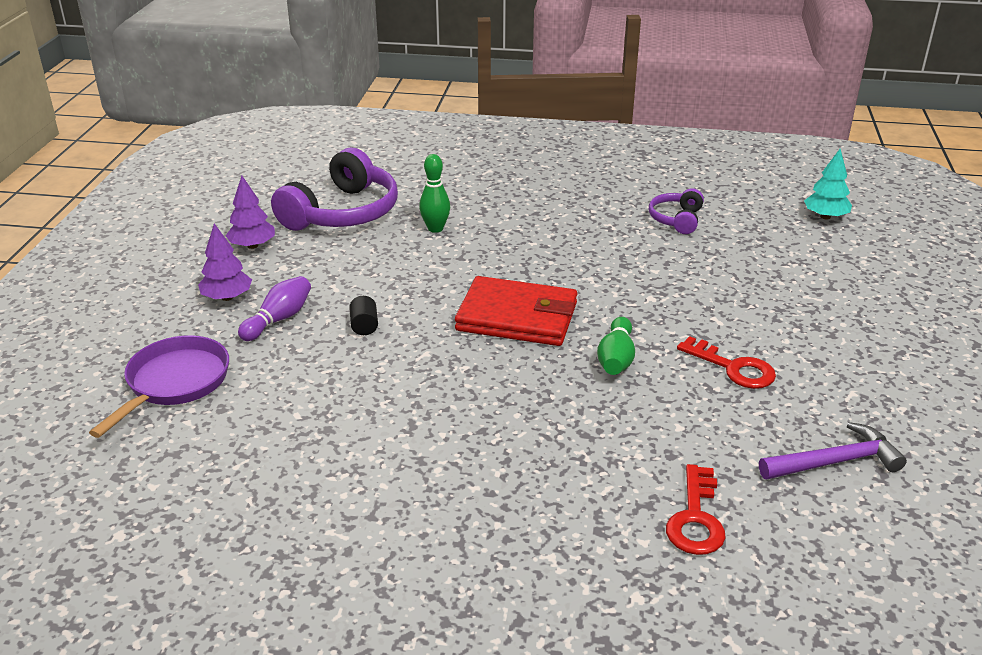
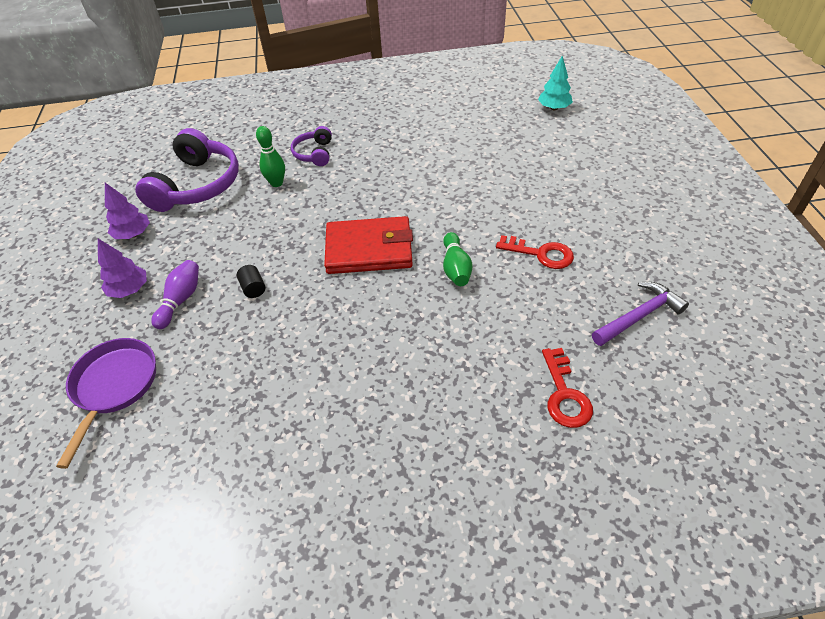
camera: 15 degrees left, 15 degrees up
purple headphones [649,188,704,234] -> purple headphones moved to [291,126,332,166]

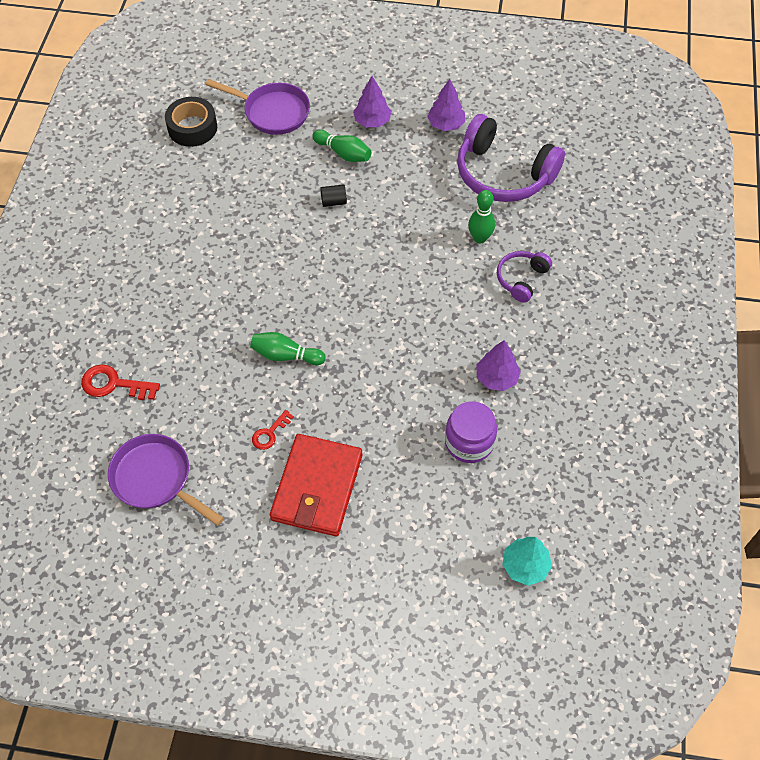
camera: 105 degrees right, 10 degrees up
purple bowling pin [151,260,199,329] -> green bowling pin [312,130,372,162]
purple headphones [291,126,332,166] -> purple headphones turned 75 degrees counterclockwise [497,251,552,303]
red wallet [324,216,413,274] -> red wallet moved to [270,434,362,536]
red key [496,235,574,269] -> red key [252,410,294,450], size x0.62
purple hammer [592,282,689,346] -> purple pan [108,434,224,526]
none -> black tape [165,97,217,147]
none -> purple jar [445,401,497,463]
none -> purple tree [476,340,521,391]

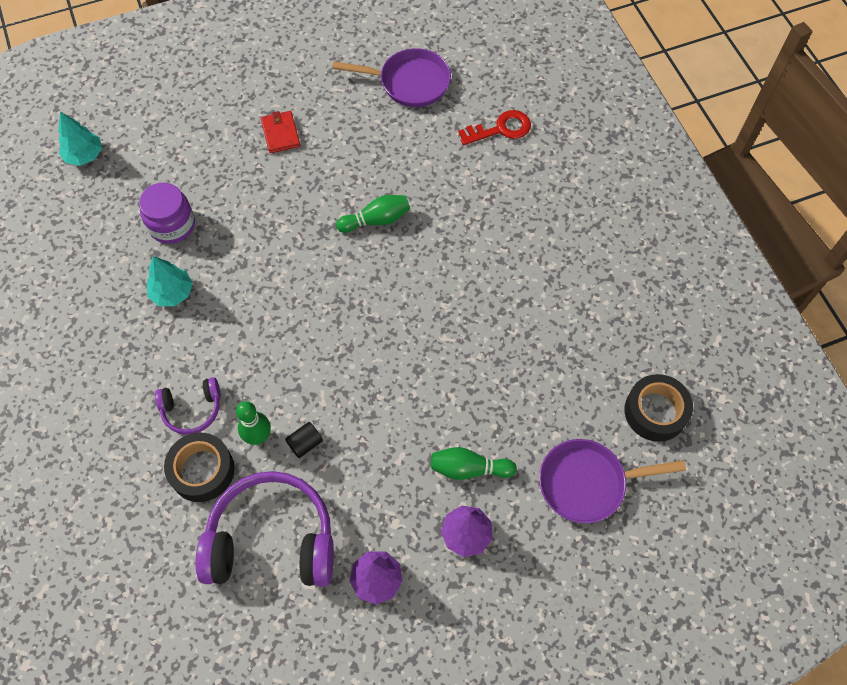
camera: 150 degrees right, 5 degrees up
red key [252,410,294,450] -> none
red wallet [270,434,362,536] -> red wallet [261,111,300,153], size x0.51
black cylinder [320,184,347,207] -> black cylinder moved to [285,422,323,458]
purple tree [476,340,521,391] -> turquoise tree [147,256,193,306]
purple headphones [497,251,552,303] -> purple headphones turned 75 degrees clockwise [155,377,221,435]
none -> black tape [164,433,235,502]

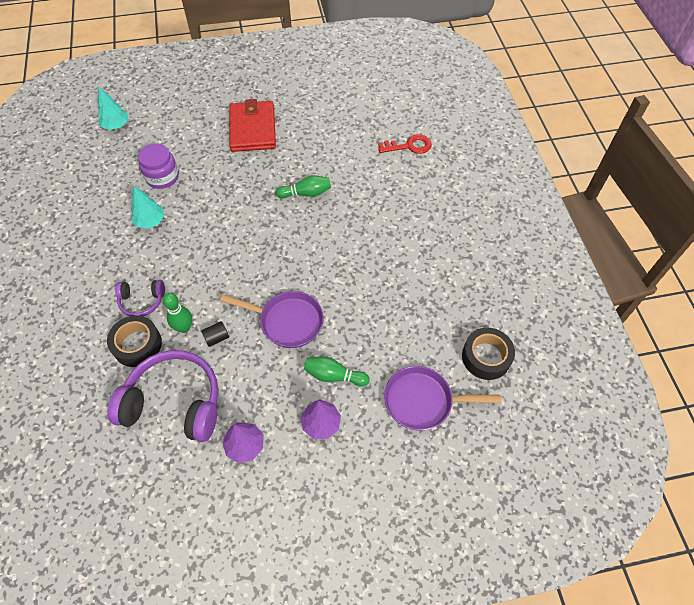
camera: 10 degrees right, 5 degrees down
red wallet [261,111,300,153] -> red wallet [229,99,276,152], size x1.97
purple pan [332,48,451,107] -> purple pan moved to [220,291,324,348]

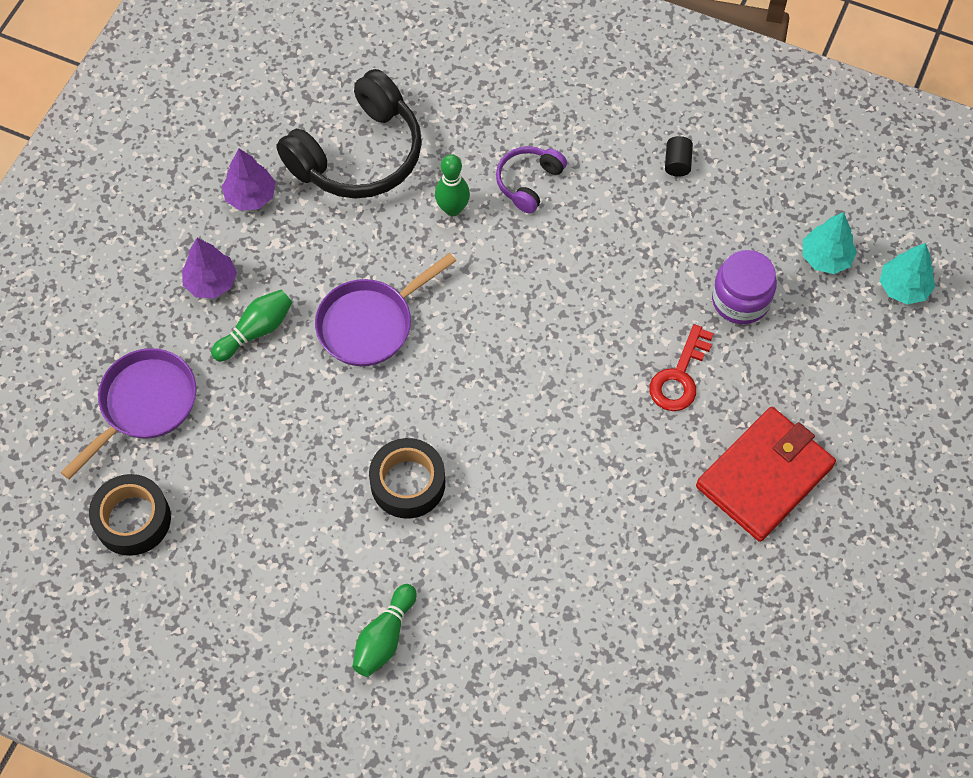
camera: 125 degrees right, 5 degrees up
black tape [107,315,162,367] -> black tape moved to [369,438,445,519]
purple headphones [107,350,219,442] -> black headphones [276,69,422,199]
turquoise tree [131,186,165,229] -> turquoise tree moved to [803,212,857,274]
black cylinder [201,321,229,347] -> black cylinder moved to [665,136,693,177]
red wallet [229,99,276,152] -> red wallet turned 75 degrees counterclockwise [696,407,836,542]
green bowling pin [276,175,331,199] -> green bowling pin moved to [353,584,416,677]
red key [378,134,432,154] -> red key moved to [649,324,714,411]

